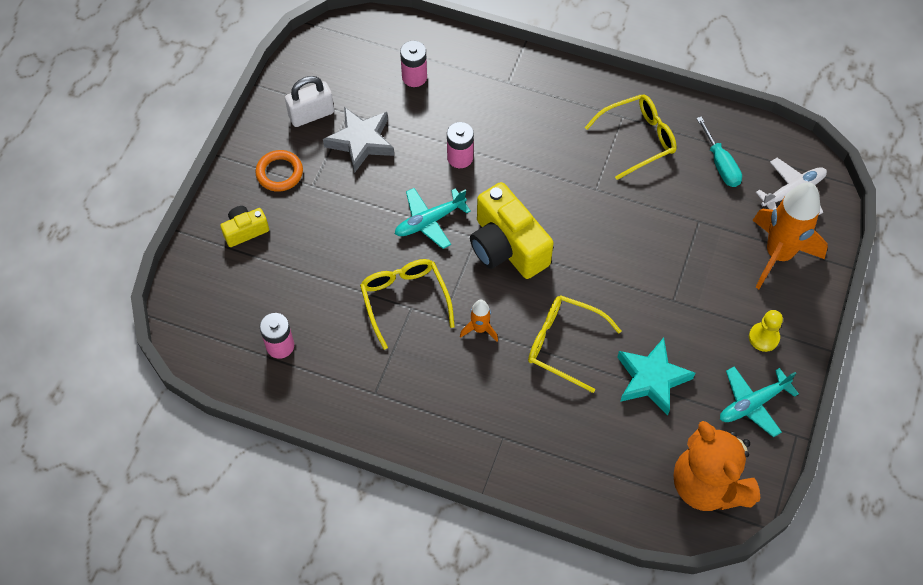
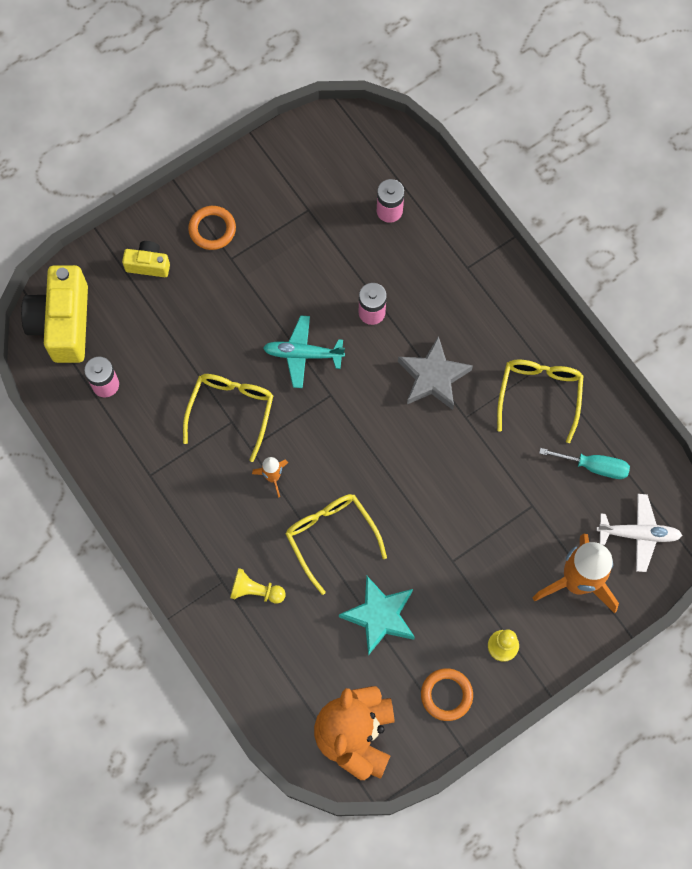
camera: 35 degrees right, 10 degrees up
white padlock [285,76,334,127] -> none
grey star [323,107,394,173] -> grey star moved to [398,336,473,410]
yellow camera [470,182,554,279] -> yellow camera moved to [21,265,88,363]
yellow glasses [585,95,677,180] -> yellow glasses turned 90 degrees counterclockwise [497,360,583,443]
turquoise screwdriver [696,117,742,187] -> turquoise screwdriver turned 90 degrees counterclockwise [539,448,630,479]
turquoise plane [720,366,799,437] -> orange ring [421,668,473,721]
none -> yellow pawn [230,568,286,604]

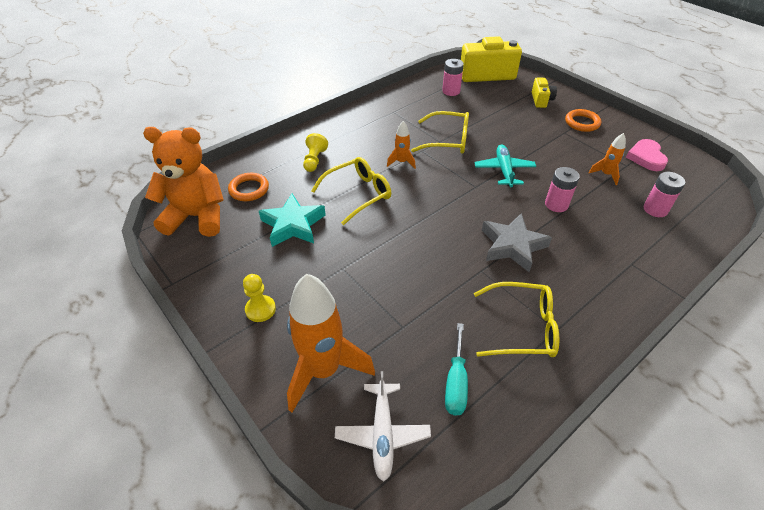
camera: 85 degrees right, 25 degrees down
orange ring [421,668,473,721] -> orange ring moved to [228,173,269,201]
none -> orange rocket [589,133,626,185]
none -> pink heart [626,139,668,171]

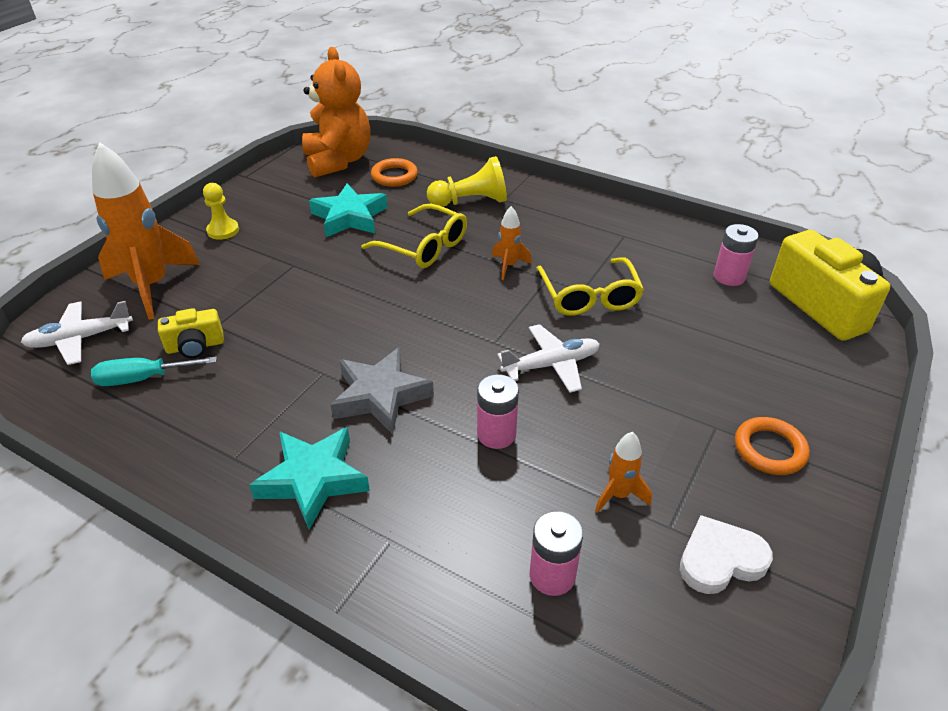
camera: 70 degrees right, 5 degrees down
yellow pawn [303,133,328,172] -> yellow pawn [427,156,507,207], size x1.50
yellow glasses [474,282,559,357] -> none
turquoise plane [475,144,536,187] -> white plane [497,324,600,393]
yellow camera [532,77,557,108] -> yellow camera moved to [158,308,224,358]
pink heart [626,139,668,171] -> white heart [680,515,773,594]
none -> turquoise star [249,427,370,530]

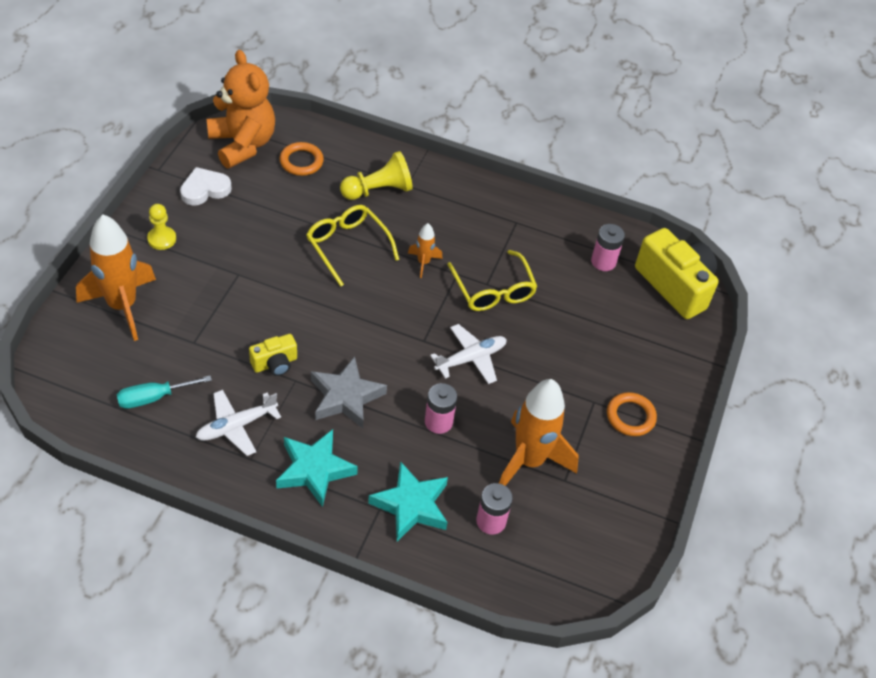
camera: 15 degrees left, 10 degrees up
white plane [21,301,133,365] -> white plane moved to [195,390,281,456]
yellow camera [158,308,224,358] -> yellow camera moved to [249,334,297,376]
turquoise star [309,183,388,237] -> turquoise star moved to [368,461,448,541]
yellow glasses [361,204,467,268] -> yellow glasses turned 150 degrees counterclockwise [306,205,399,287]
orange rocket [595,432,652,513] -> orange rocket [499,379,579,486], size x2.17
white heart [680,515,773,594] -> white heart moved to [180,167,232,206]

